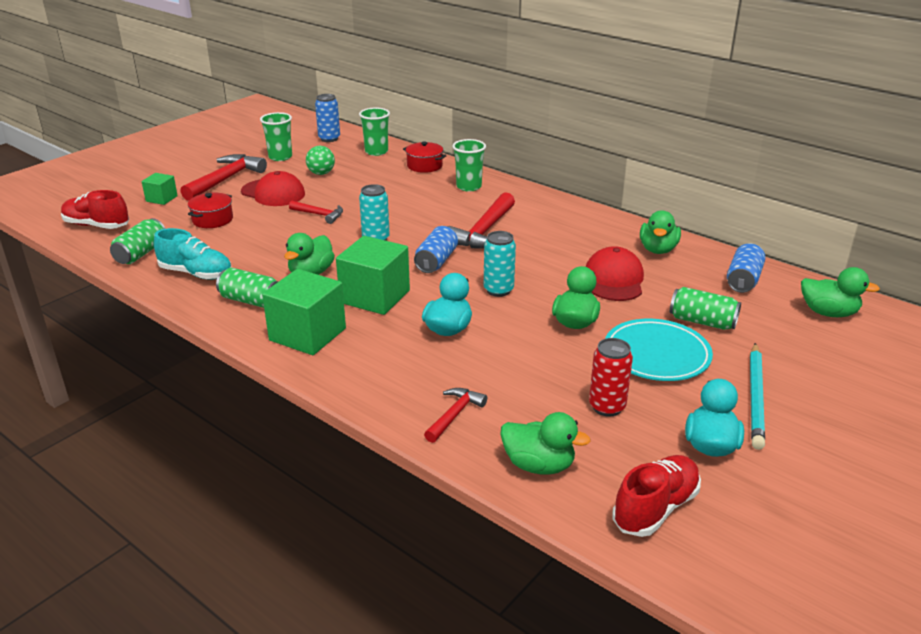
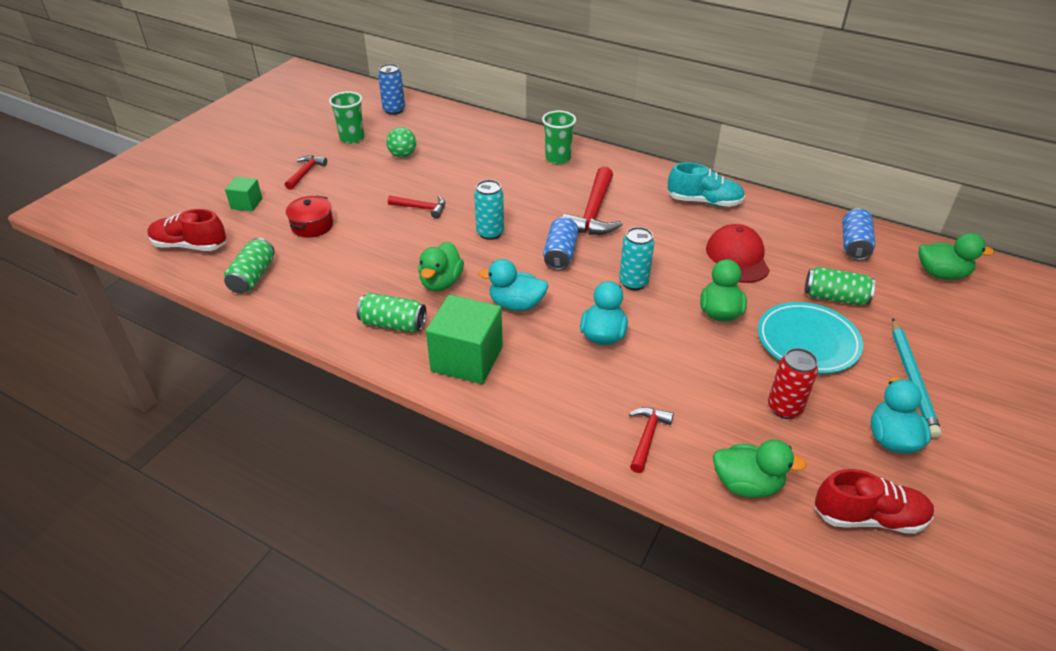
camera: 10 degrees left, 10 degrees up
turquoise shoe [154,228,232,280] -> turquoise shoe moved to [668,162,745,207]
red hammer [180,154,267,201] -> red hammer [285,155,327,190], size x0.56
red cap [241,171,305,206] -> none
green cube [336,236,410,315] -> turquoise duck [478,259,548,311]
green cup [359,108,390,156] -> none
red pot [403,142,446,173] -> none
red shoe [612,455,701,537] -> red shoe turned 60 degrees clockwise [815,469,934,534]
green duck [640,210,681,254] -> none

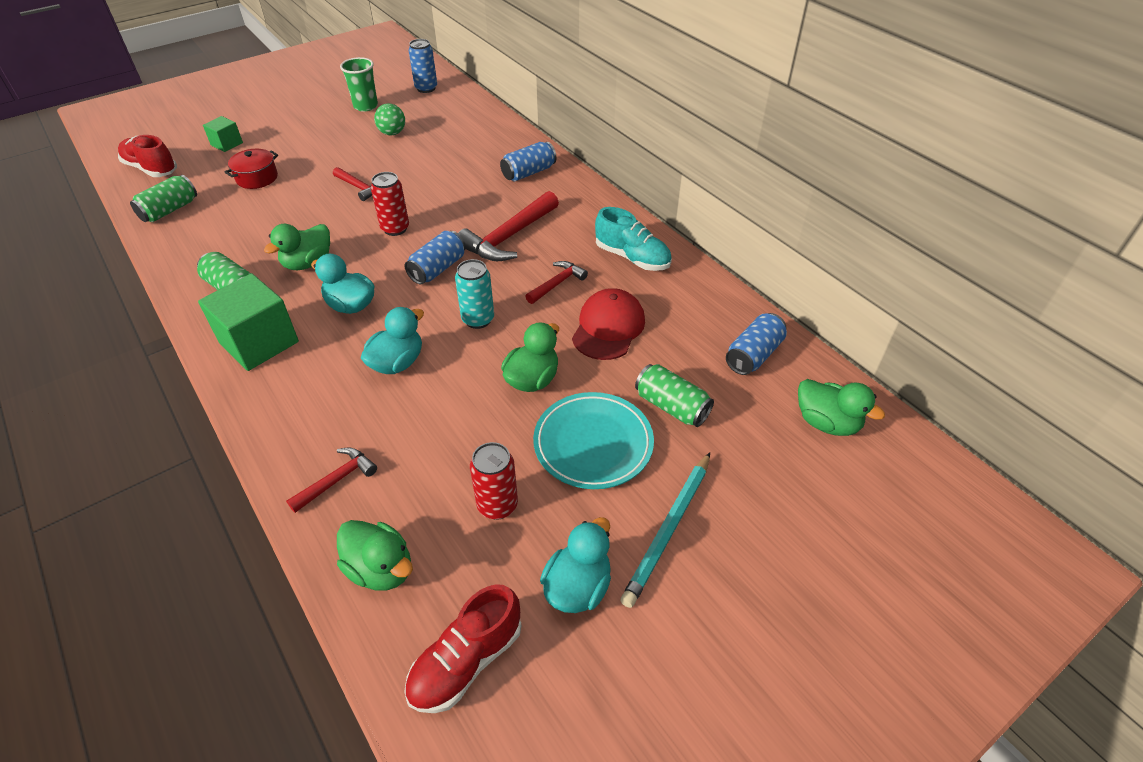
camera: 25 degrees right, 5 degrees up
red hammer [285,155,327,190] -> red hammer moved to [525,261,588,304]
turquoise can [474,180,504,240] -> red can [371,172,409,236]
green cup [542,111,576,164] -> blue can [500,142,557,181]
red shoe [815,469,934,534] -> red shoe turned 105 degrees clockwise [404,584,522,713]

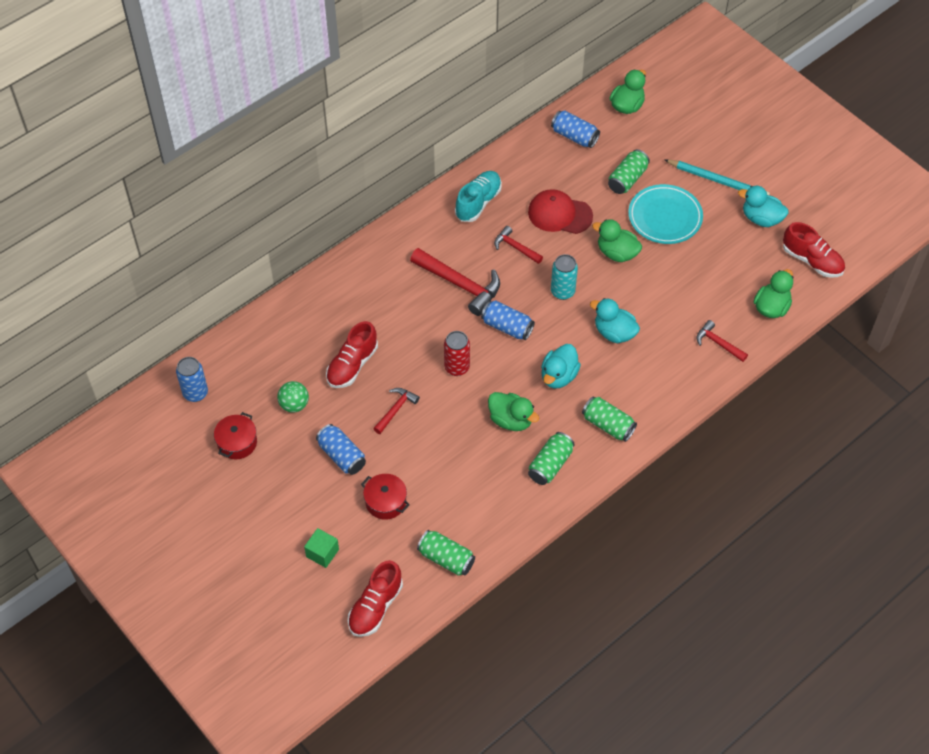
camera: 95 degrees left, 10 degrees up
green cube [198,273,299,371] -> green can [582,397,637,442]
green cup [340,57,378,112] -> red pot [214,412,257,459]
red can [470,442,518,520] -> none
blue can [500,142,557,181] -> blue can moved to [316,424,366,475]
none -> red shoe [326,321,378,388]

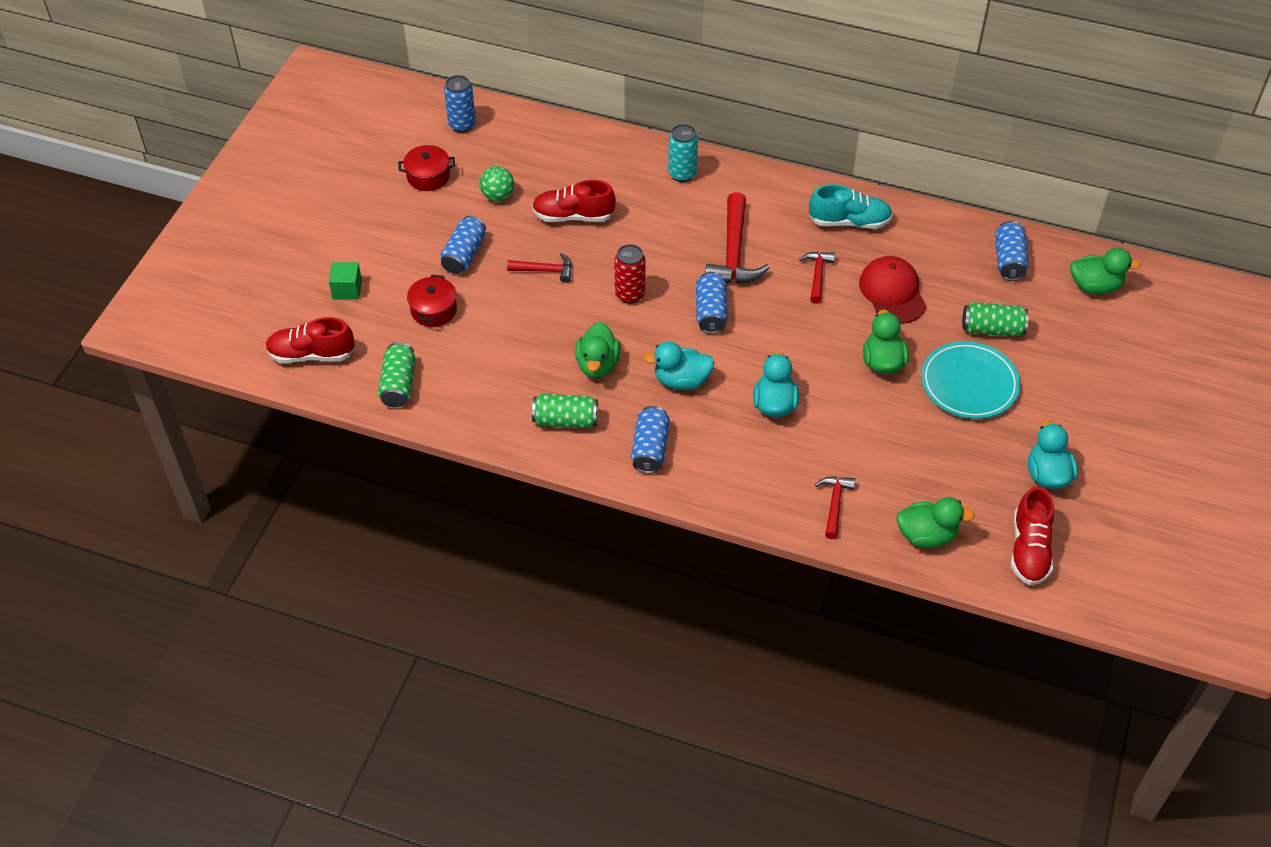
camera: 60 degrees right, 5 degrees down
turquoise can [551,254,578,300] -> turquoise can moved to [668,124,698,182]
green can [582,397,637,442] -> blue can [631,406,670,474]
turquoise pencil [664,159,770,195] -> none

